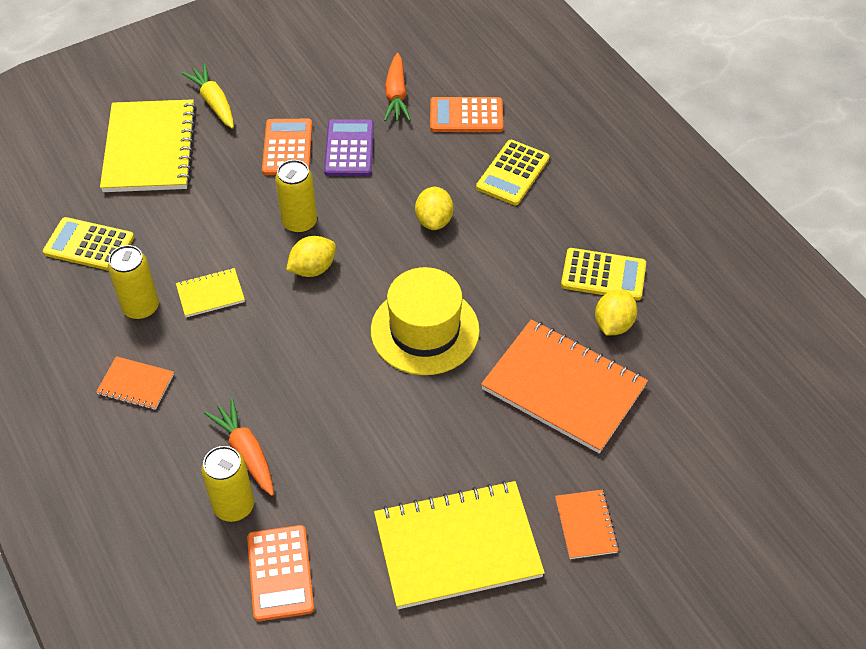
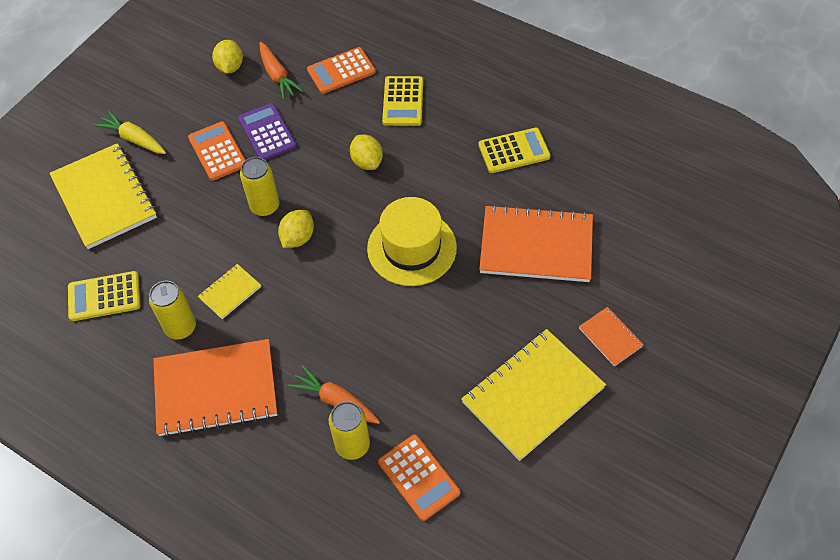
camera: 25 degrees left, 5 degrees up
orange notebook [96,356,174,410] -> orange notebook [153,339,277,437], size x2.13
yellow lemon [595,289,637,336] -> yellow lemon moved to [212,40,243,74]

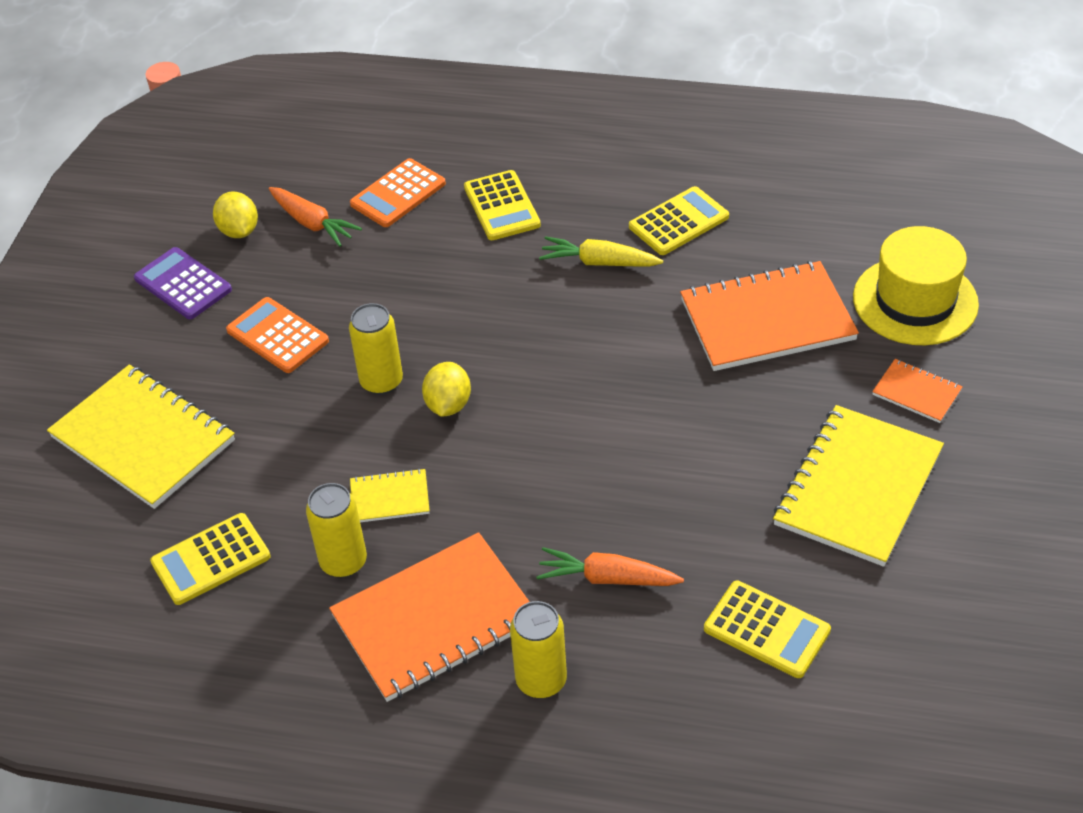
camera: 20 degrees left, 10 degrees down
yellow carrot [94,110,166,154] -> yellow carrot moved to [539,236,663,267]
yellow notebook [198,264,261,319] -> yellow notebook turned 60 degrees clockwise [350,468,430,522]
purple calculator [238,103,297,160] -> purple calculator moved to [134,247,232,319]
yellow can [329,401,370,460] -> yellow can moved to [510,601,567,698]
yellow lemon [350,135,383,170] -> none
yellow hat [367,197,457,286] -> yellow hat moved to [853,226,979,345]
orange calculator [378,434,460,521] -> yellow calculator [704,581,831,678]

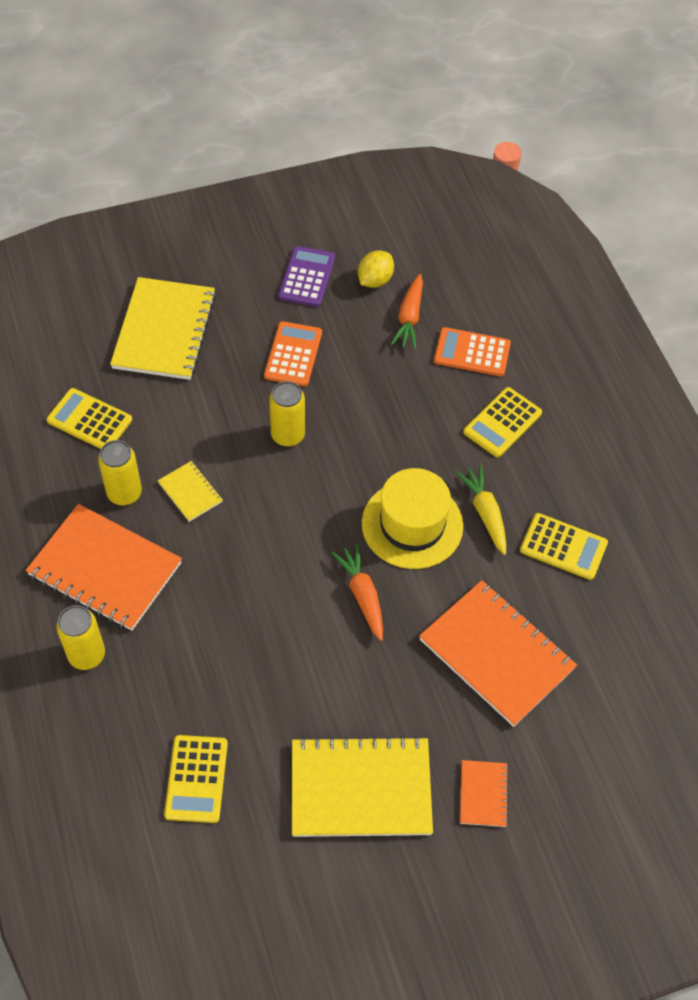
camera: 55 degrees right, 10 degrees up
yellow lemon [422,362,471,417] -> none
orange carrot [536,547,684,586] -> orange carrot moved to [332,544,383,641]
yellow hat [853,226,979,345] -> yellow hat moved to [362,468,463,569]

